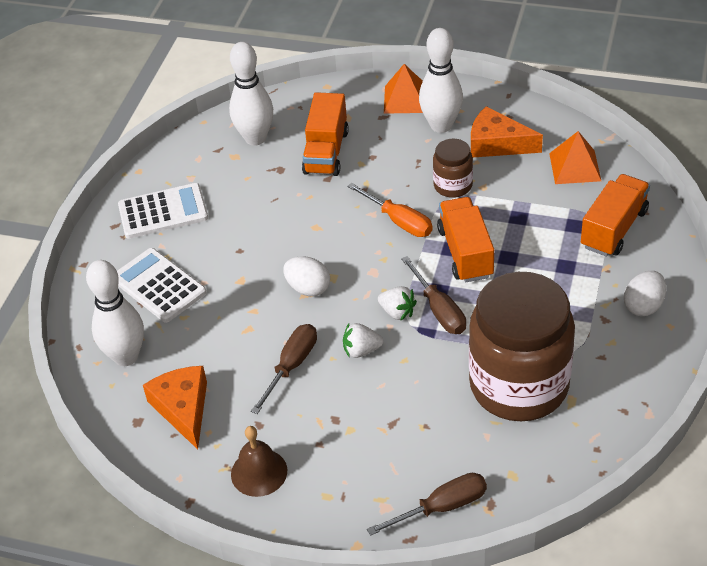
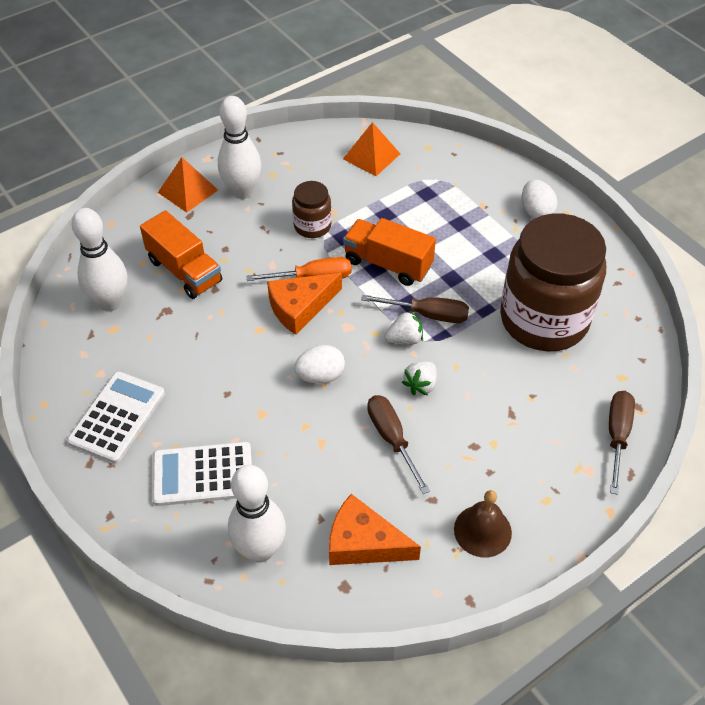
camera: 55 degrees left, 5 degrees up
orange cheese [471,106,543,157] -> orange cheese moved to [267,273,342,335]
orange truck [581,174,650,257] -> none

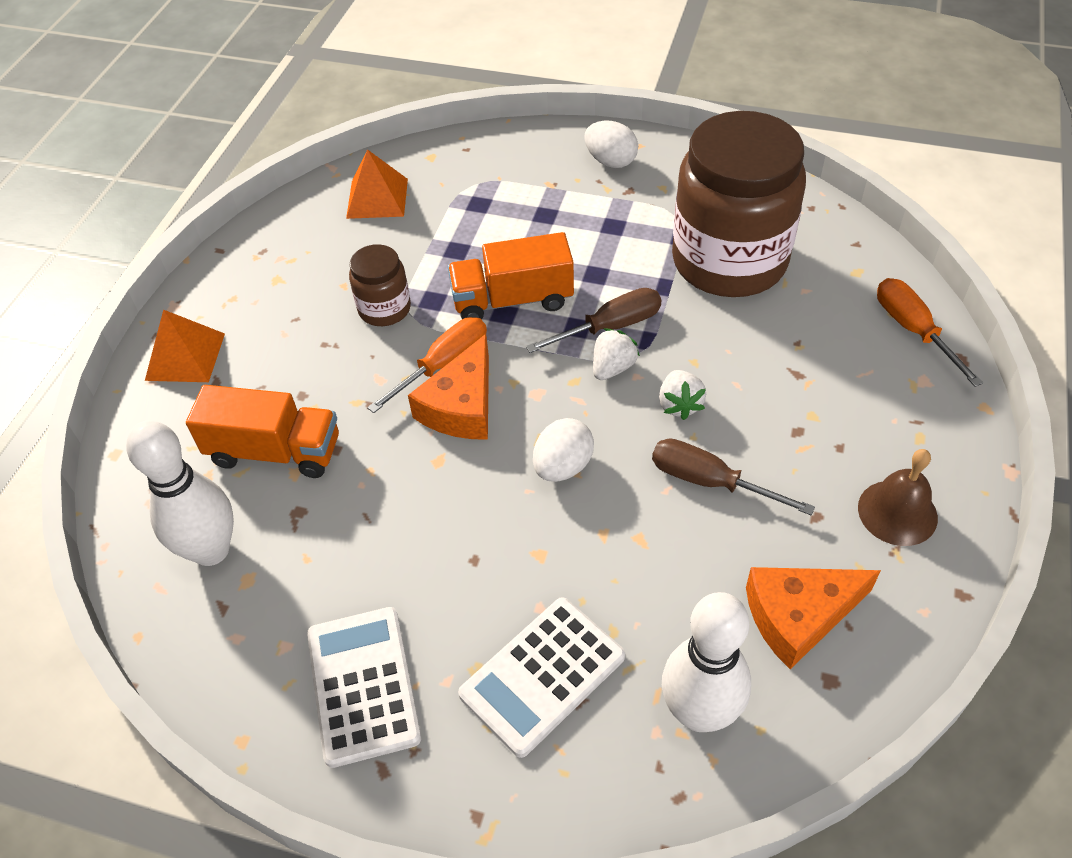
camera: 35 degrees left, 0 degrees up
white bowling pin [218,96,261,199] -> none
brown screwdriver [609,391,635,495] -> orange screwdriver [877,278,983,387]

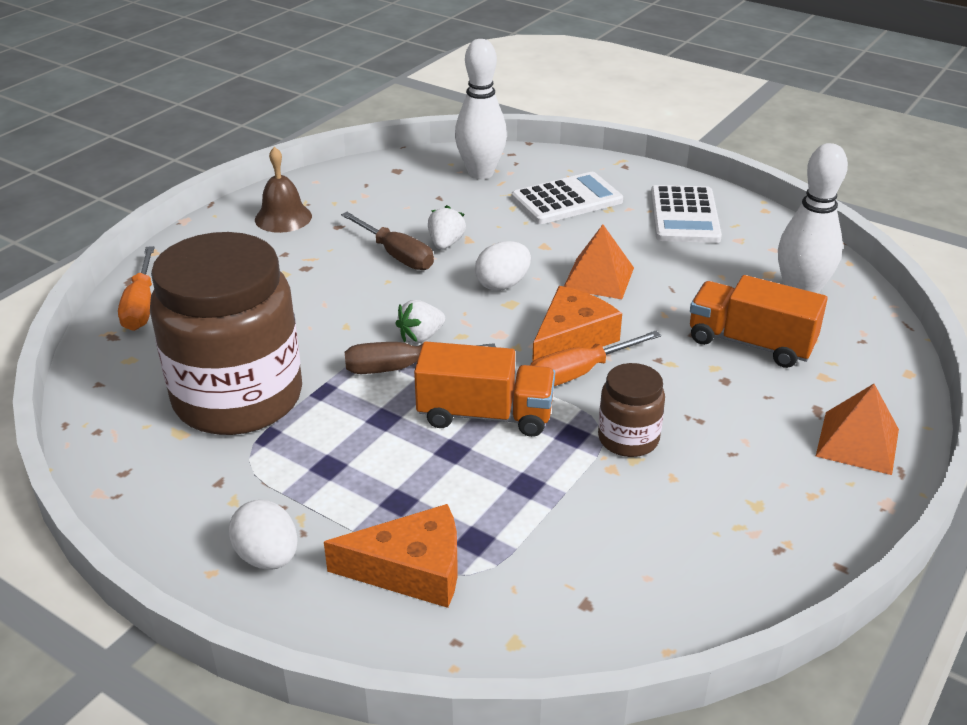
camera: 165 degrees left, 15 degrees down
orange pyramid [346,149,408,219] -> orange pyramid moved to [564,225,634,299]
white strawberry [659,370,706,420] -> white strawberry moved to [428,205,466,249]
orange cheese [746,567,881,669] -> orange cheese moved to [324,504,458,608]

